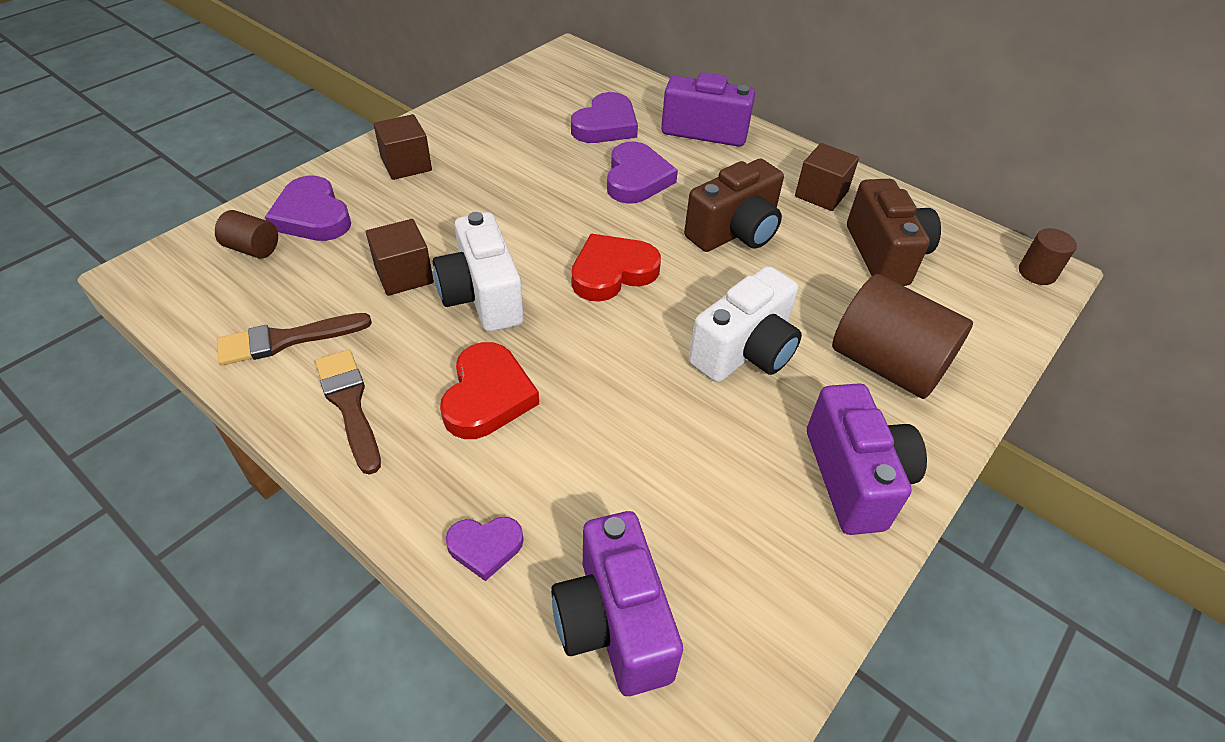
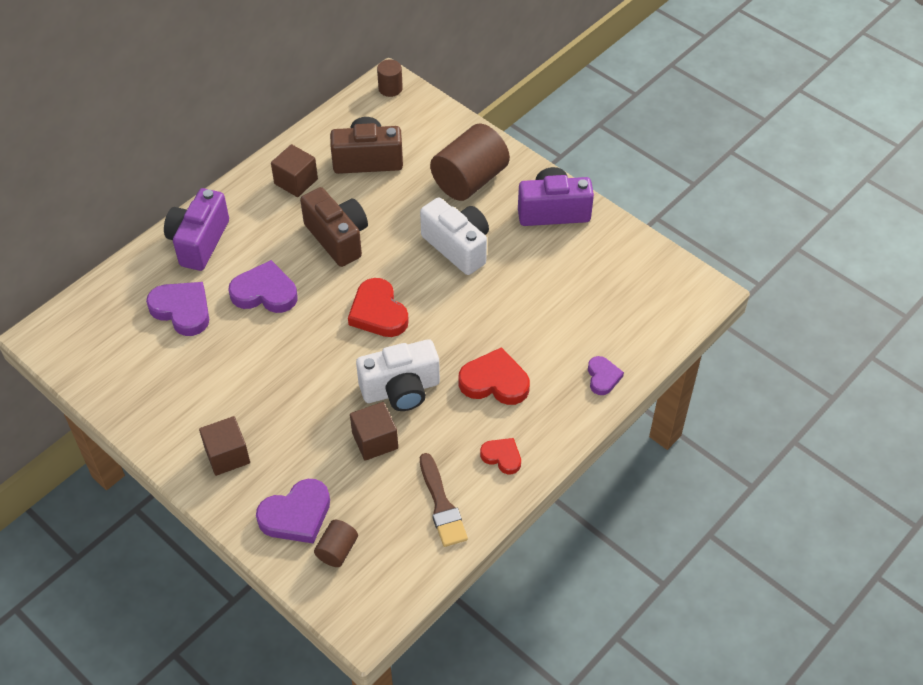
camera: 85 degrees left, 5 degrees up
brown brush [315,350,381,475] -> red heart [480,438,521,474]
purple camera [551,511,683,696] -> none

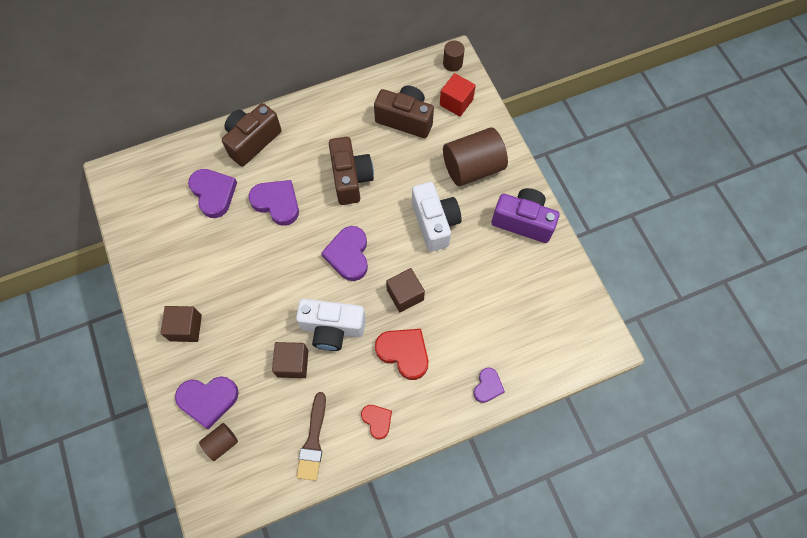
camera: 25 degrees right, 15 degrees up
purple camera [164,188,229,271] -> brown camera [222,103,281,166]
brown cube [271,144,318,197] -> brown cube moved to [386,268,425,312]
red heart [348,278,409,337] -> purple heart [321,226,368,281]
none -> red cube [440,73,476,117]

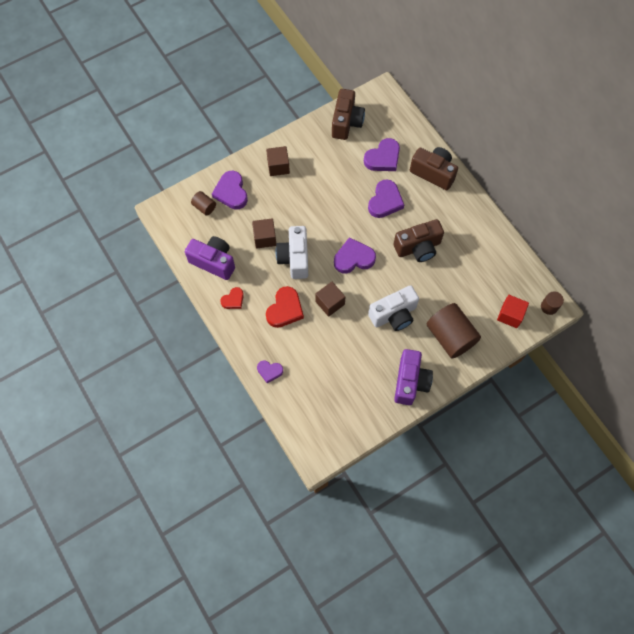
camera: 80 degrees right, 0 degrees up
brown brush [296,392,326,481] -> purple camera [185,236,235,280]
brown camera [374,86,434,138] -> brown camera moved to [332,89,365,140]

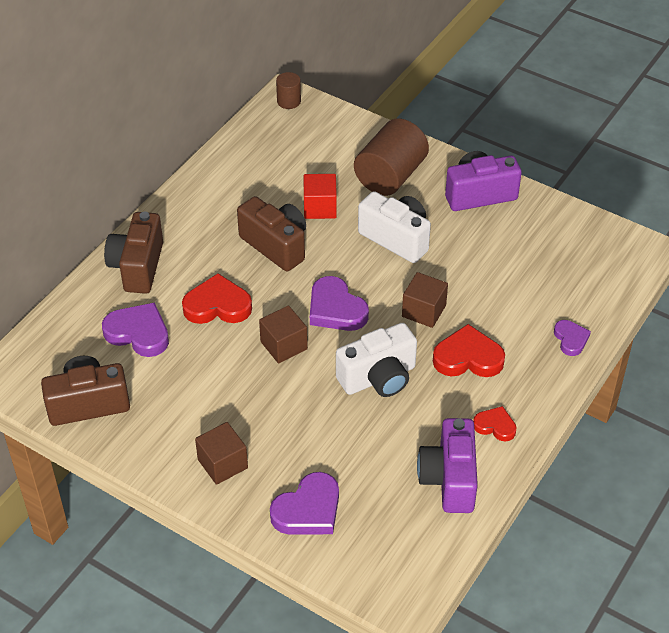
camera: 115 degrees left, 20 degrees down
brown cylinder [191,191,216,216] -> none
brown cube [252,218,276,248] -> brown cube moved to [259,305,308,364]
purple heart [368,179,404,218] -> red heart [182,273,252,324]
red cube [497,295,529,328] -> red cube moved to [304,174,337,219]

